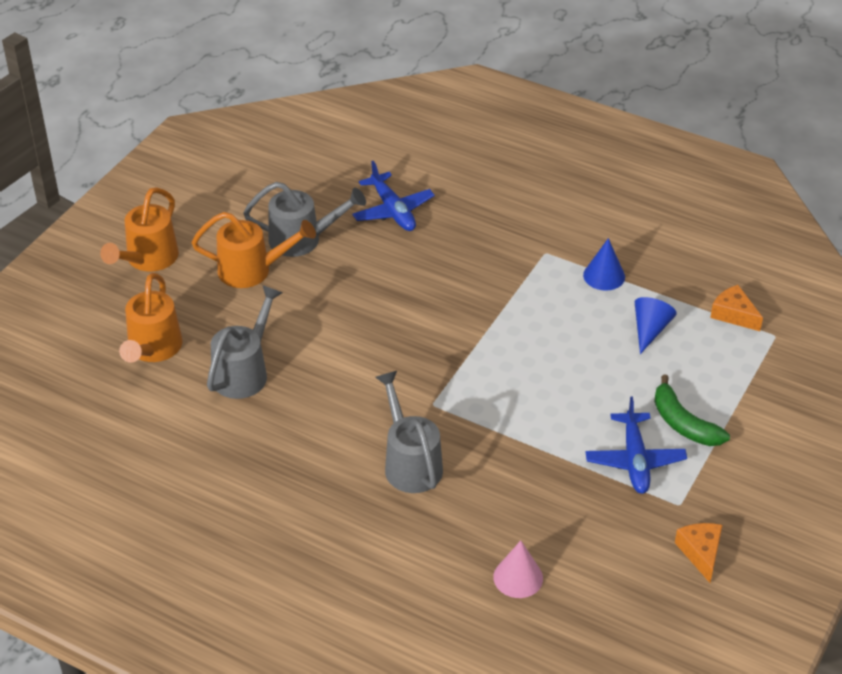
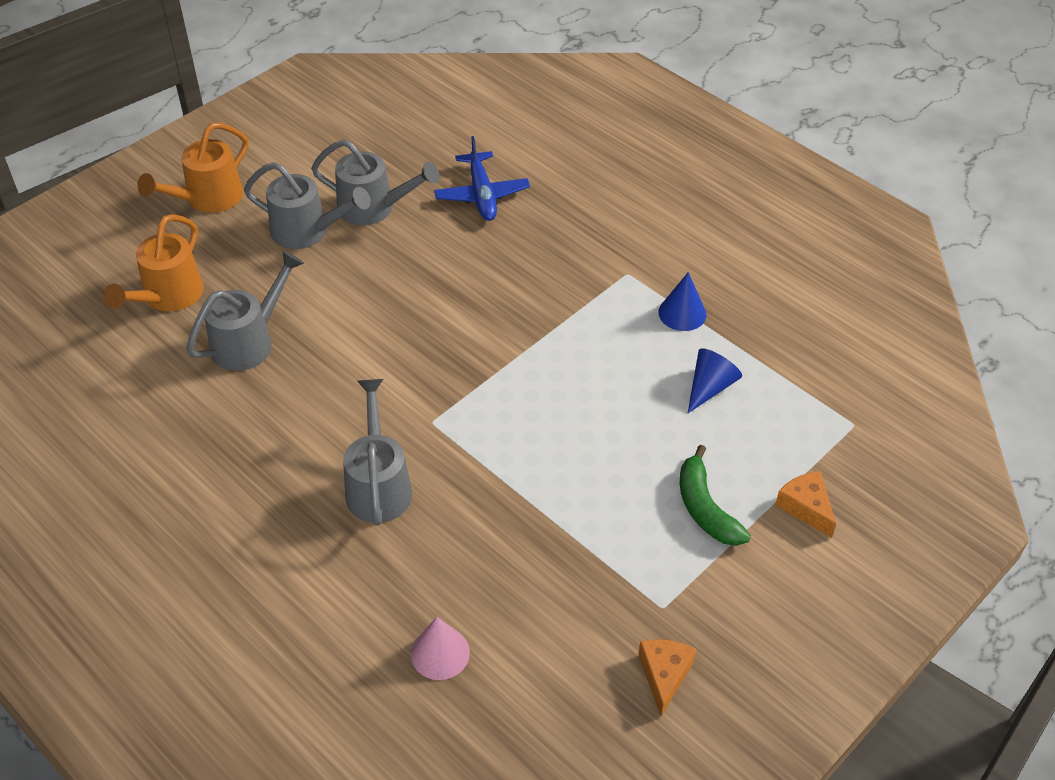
camera: 15 degrees right, 5 degrees up
orange watering can [191,212,316,288] -> grey watering can [244,162,371,249]
blue plane [585,396,687,494] -> none
orange cheese [710,285,763,331] -> orange cheese moved to [775,471,836,538]

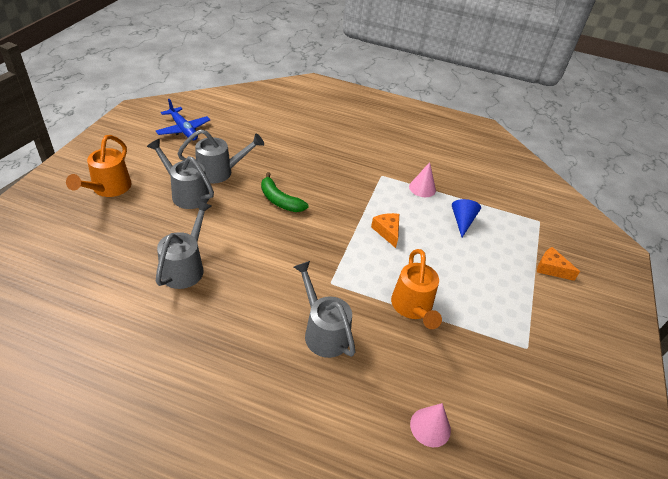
camera: 30 degrees left, 5 degrees down
orange watering can [104,214,204,311] -> orange watering can moved to [391,249,442,329]
grey watering can [244,162,371,249] -> grey watering can turned 135 degrees counterclockwise [147,139,214,209]
blue plane [434,136,530,221] -> blue plane moved to [156,99,210,140]
orange cheese [638,640,697,716] -> orange cheese moved to [371,213,399,248]
blue cone [658,272,707,331] -> pink cone [409,162,436,197]
green banana [680,445,751,546] -> green banana moved to [261,172,308,212]

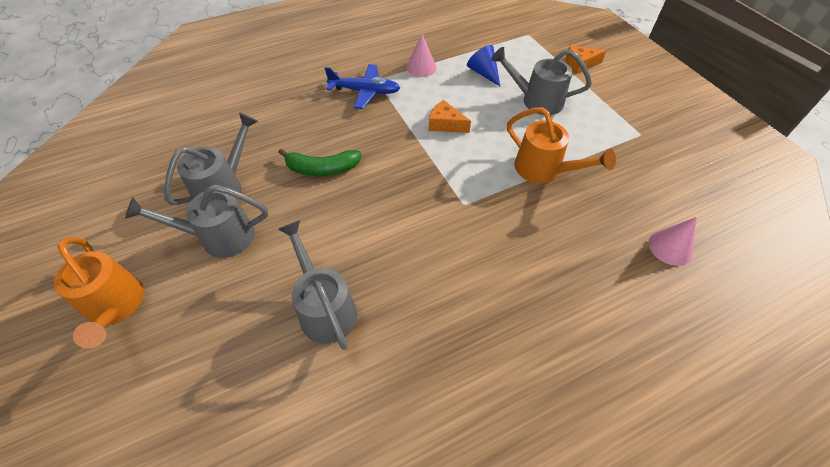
camera: 40 degrees left, 10 degrees up
blue plane [156,99,210,140] -> blue plane moved to [325,64,400,109]
grey watering can [294,261,356,358] -> grey watering can moved to [491,47,592,115]

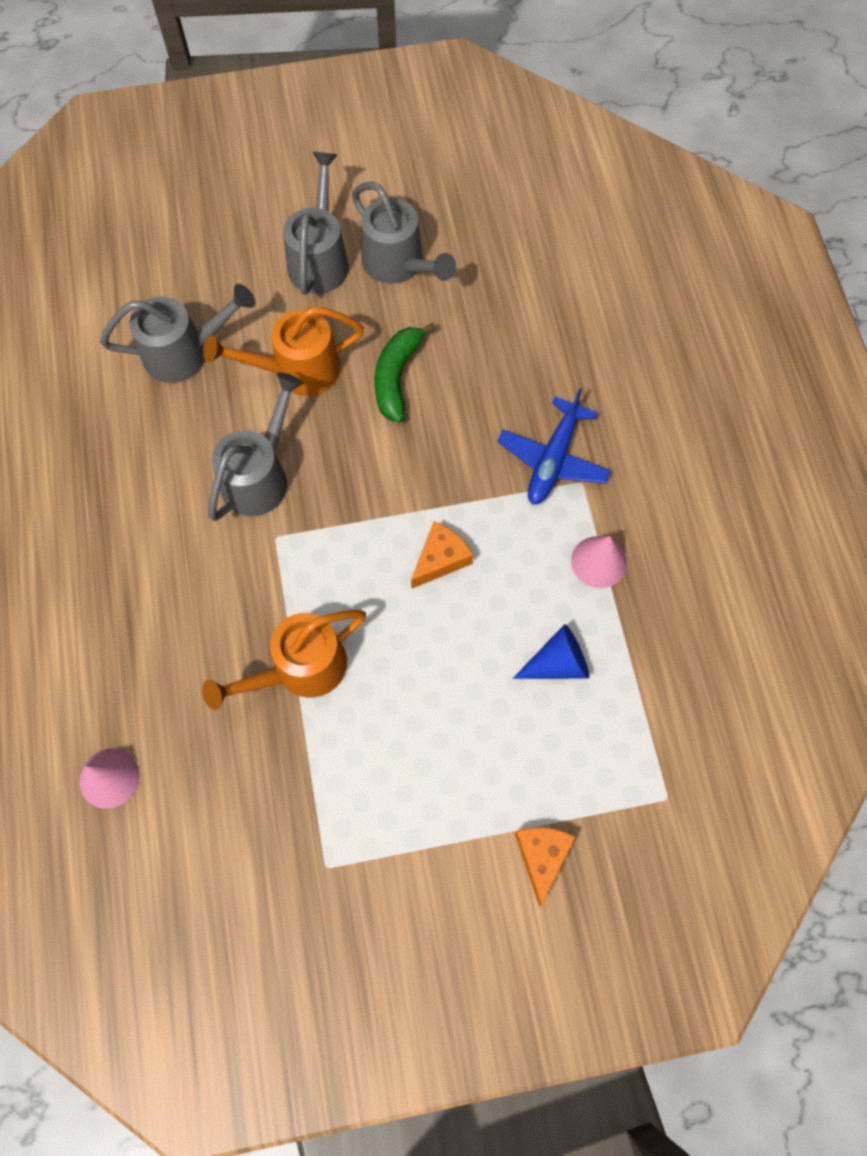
camera: 105 degrees right, 15 degrees up
orange watering can [54,237,144,348] -> orange watering can moved to [203,306,364,396]
grey watering can [491,47,592,115] -> grey watering can moved to [208,372,303,521]

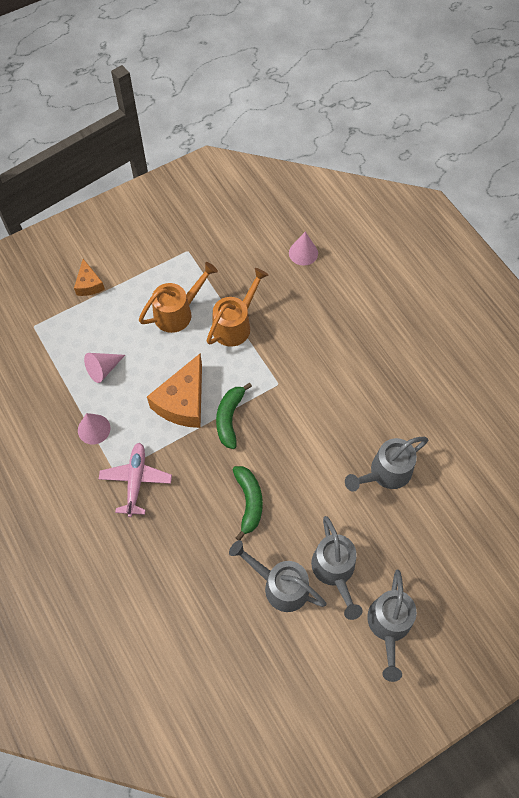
camera: 160 degrees right, 5 degrees down
orange watering can [203,306,364,396] -> orange watering can moved to [139,262,218,333]
grey watering can [208,372,303,521] -> grey watering can moved to [367,570,417,682]
orange cheese [411,521,473,589] -> orange cheese [147,354,202,428], size x1.82
blue plane [497,388,611,505] -> pink plane [99,443,172,517]
blue cone [513,624,589,679] -> pink cone [84,353,125,383]
none -> green banana [216,383,252,449]

